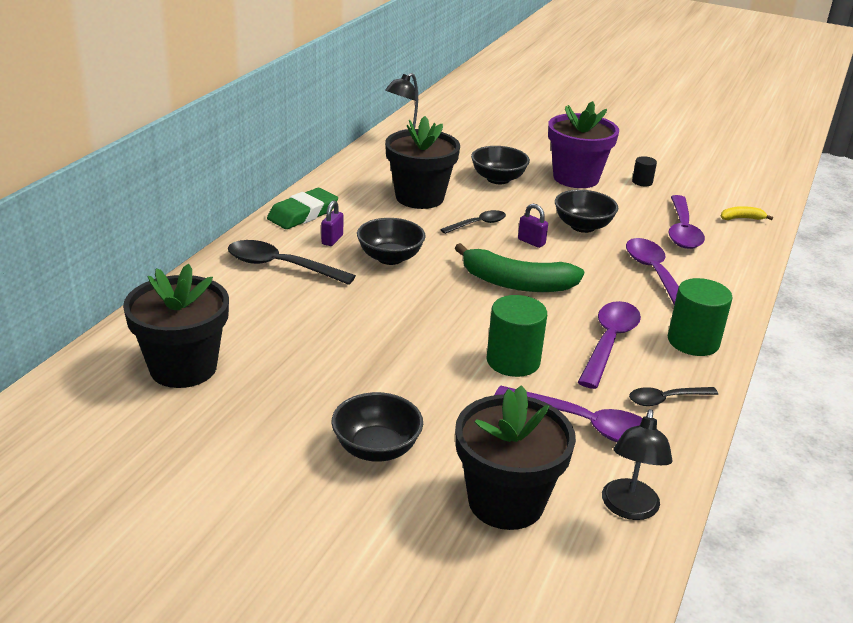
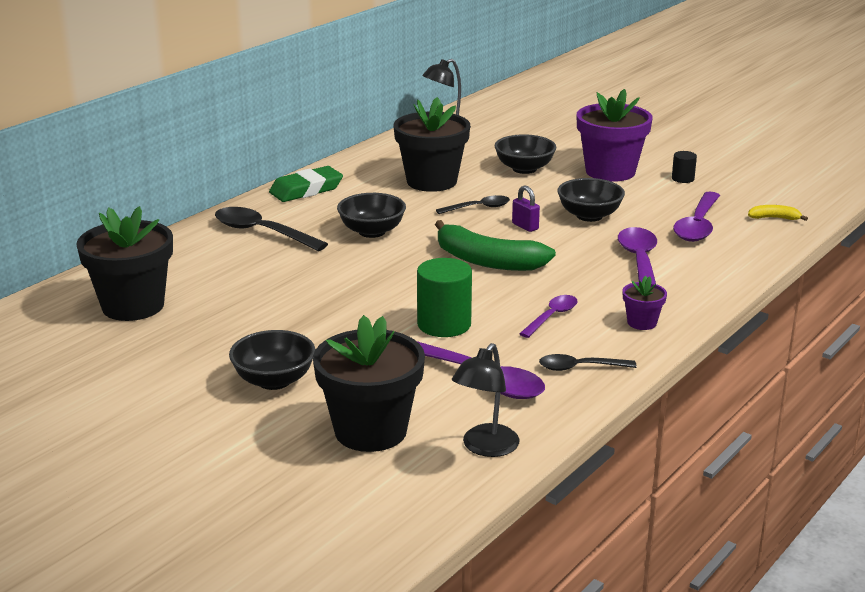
camera: 15 degrees right, 5 degrees down
purple padlock [321,200,343,246] -> none
purple spoon [578,301,641,389] -> purple spoon [519,295,578,338], size x0.60
green cylinder [668,278,733,356] -> purple flower pot [623,276,667,330]

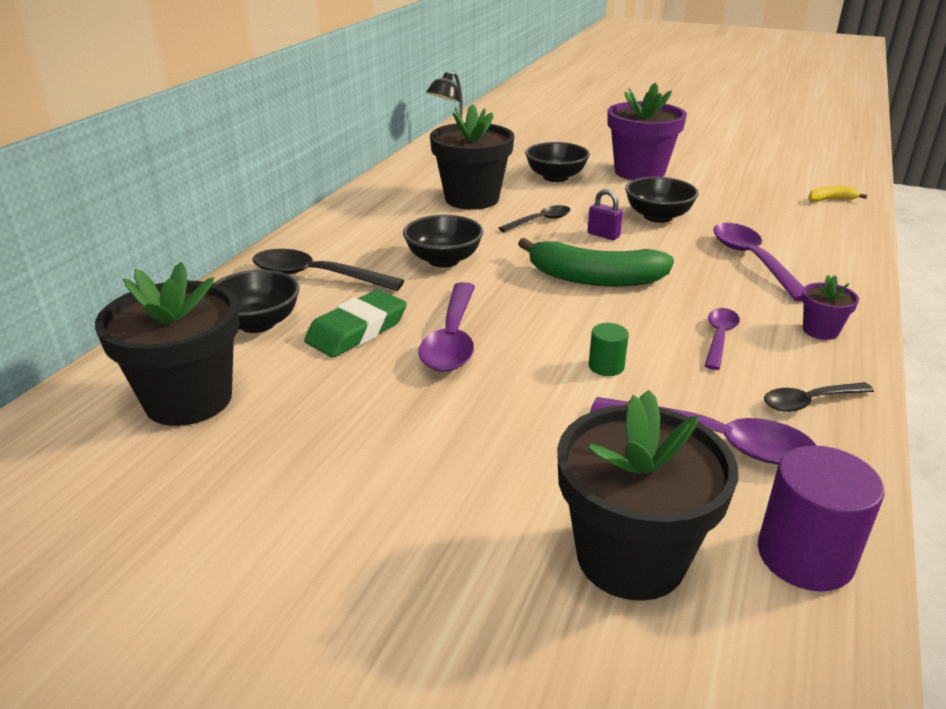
camera: 15 degrees left, 5 degrees up
black bowl [229,330,315,390] -> black bowl moved to [214,270,300,333]
green eraser [269,166,343,202] -> green eraser moved to [304,289,407,358]
green cylinder [417,258,472,337] -> green cylinder [589,323,629,376], size x0.53
black lamp [452,343,520,457] -> purple cylinder [758,445,885,592]
black cylinder [672,151,697,183] -> none
purple spoon [673,192,720,242] -> purple spoon moved to [418,282,475,372]

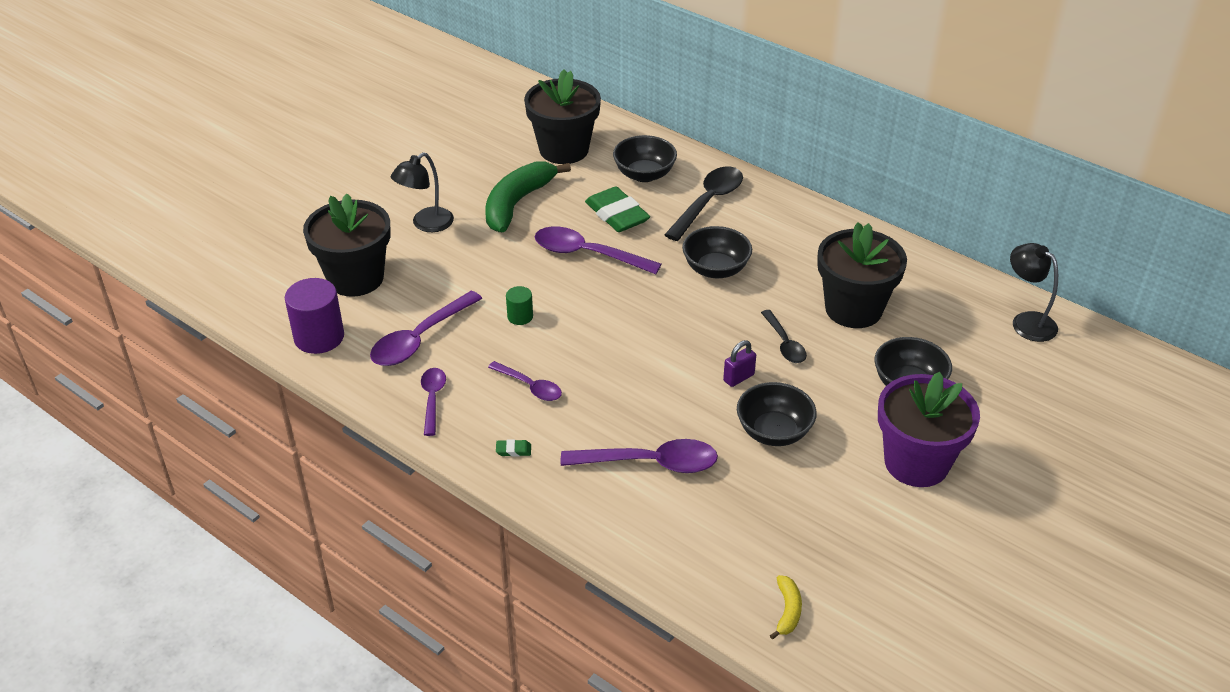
camera: 105 degrees right, 10 degrees up
green banana [518,238,674,287] -> green banana moved to [485,161,571,232]
black spoon [764,382,874,412] -> purple spoon [421,368,446,436]
purple flower pot [802,275,859,340] -> green eraser [496,439,531,457]
none -> black lamp [391,152,454,232]

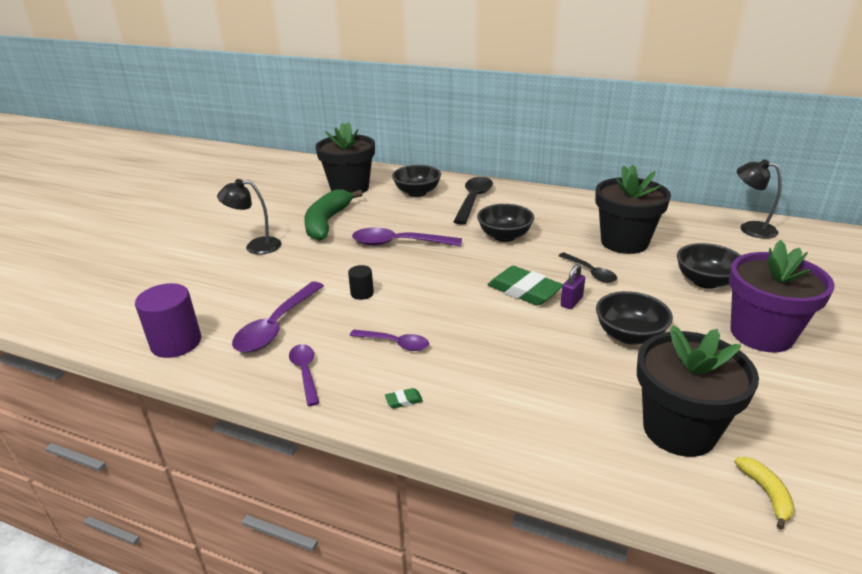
camera: 15 degrees left, 10 degrees down
black flower pot [303,194,391,297] -> black flower pot moved to [637,325,759,457]
black lamp [391,152,454,232] -> black lamp turned 60 degrees clockwise [217,179,281,254]
green cylinder [506,286,533,325] -> black cylinder [348,265,374,300]
purple spoon [561,439,718,473] -> none
green eraser [585,186,650,232] -> green eraser moved to [488,266,563,306]

